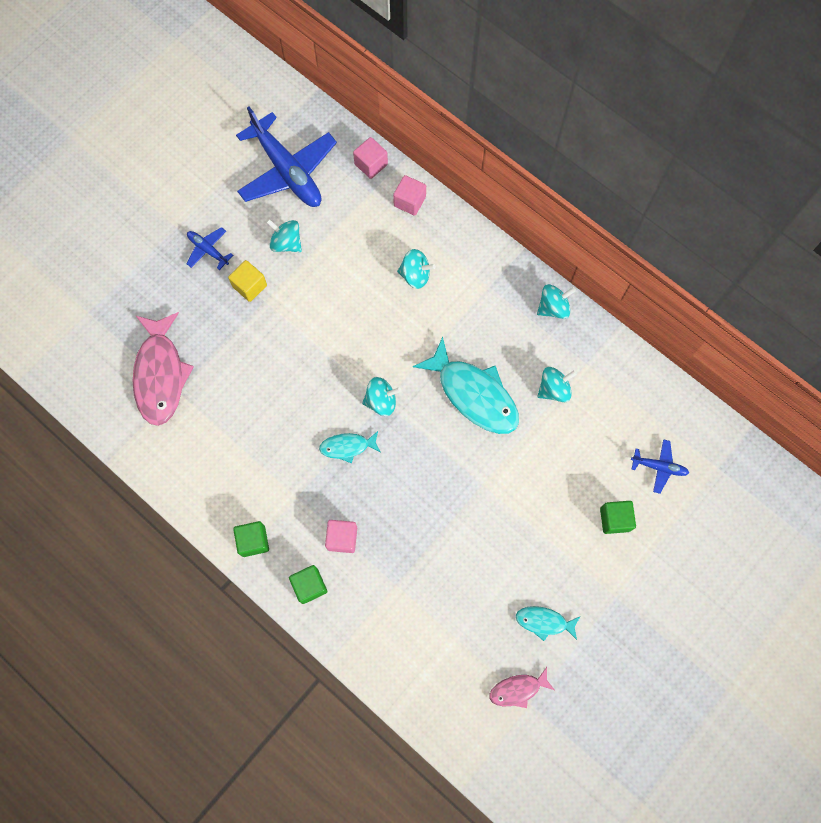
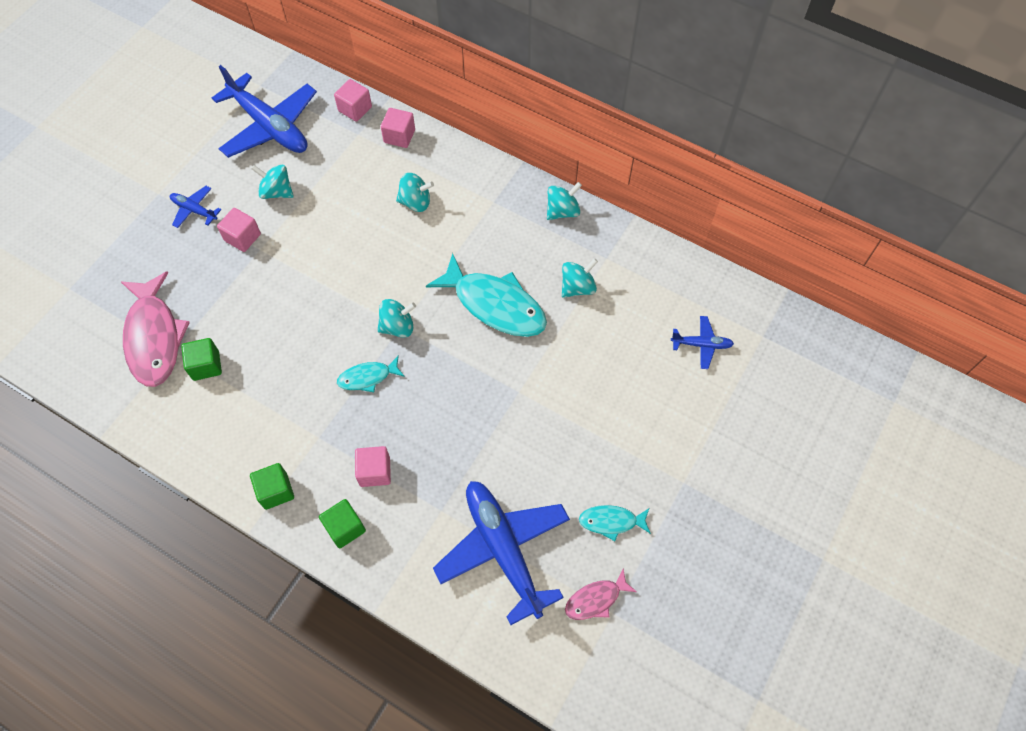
camera: 10 degrees left, 10 degrees down
yellow cube [228,260,267,302] -> pink cube [217,208,261,252]
green cube [600,501,636,534] -> green cube moved to [181,338,222,381]
none -> blue plane [433,481,570,625]

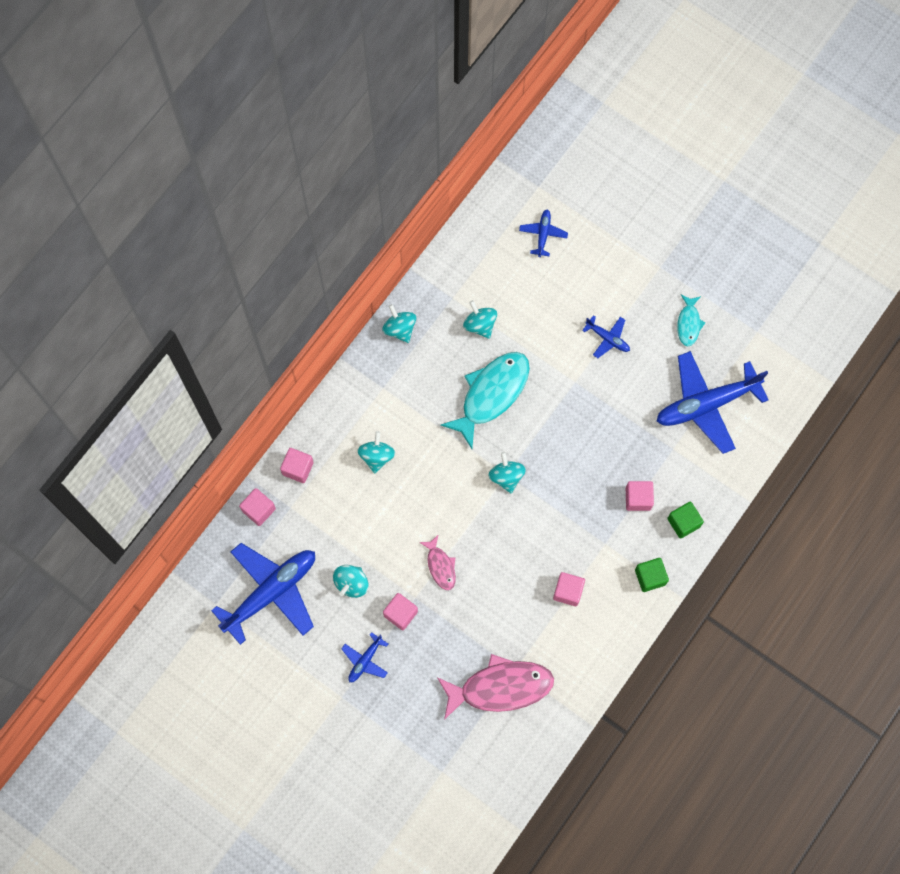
camera: 85 degrees left, 10 degrees up
green cube [181,338,222,381] -> none
turquoise fish [337,355,405,392] -> none
pink fish [565,569,637,620] -> pink fish moved to [419,535,456,590]
none -> pink cube [553,572,585,606]
none -> blue plane [582,315,630,358]

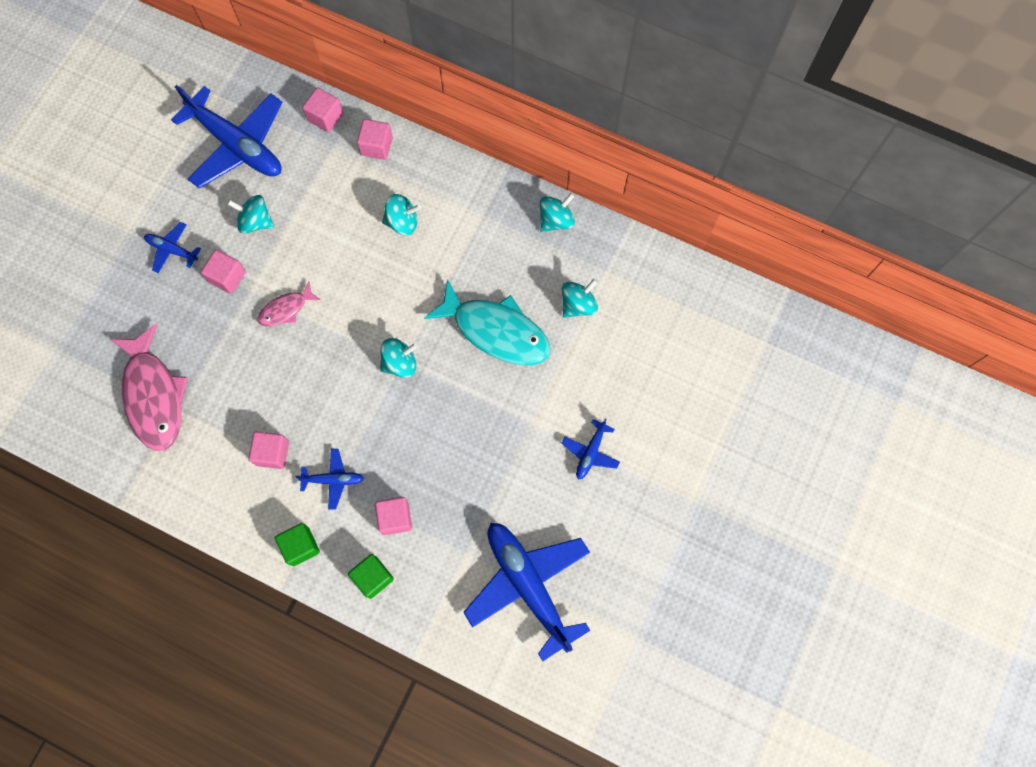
camera: 80 degrees right, 0 degrees up
blue plane [519,209,568,257] -> blue plane moved to [296,449,364,510]
turquoise fish [677,295,706,347] -> none

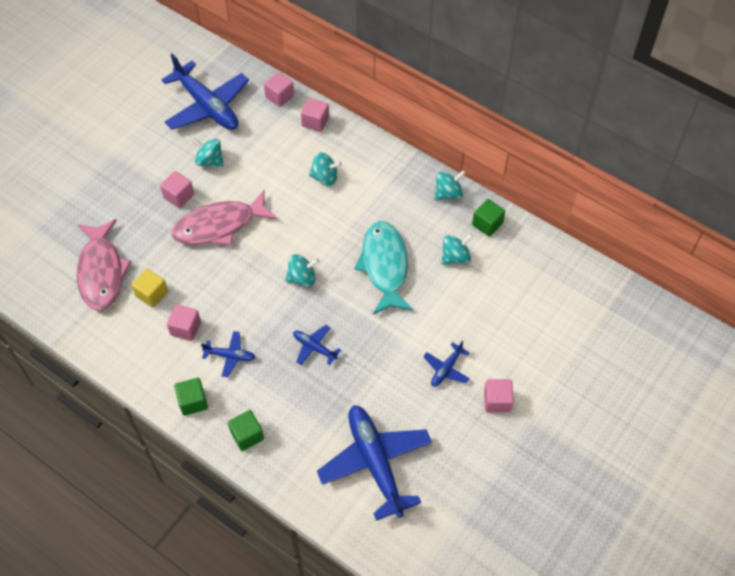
camera: 10 degrees right, 15 degrees down
blue plane [144,222,201,273] -> blue plane moved to [293,325,341,365]
pink fish [257,282,321,326] -> pink fish [172,190,277,245], size x1.98
pink cube [375,497,412,535] -> pink cube moved to [484,379,514,413]
turquoise fish [424,279,551,365] -> turquoise fish turned 135 degrees counterclockwise [354,221,413,315]
none -> yellow cube [131,269,168,308]
none -> green cube [472,199,505,237]

